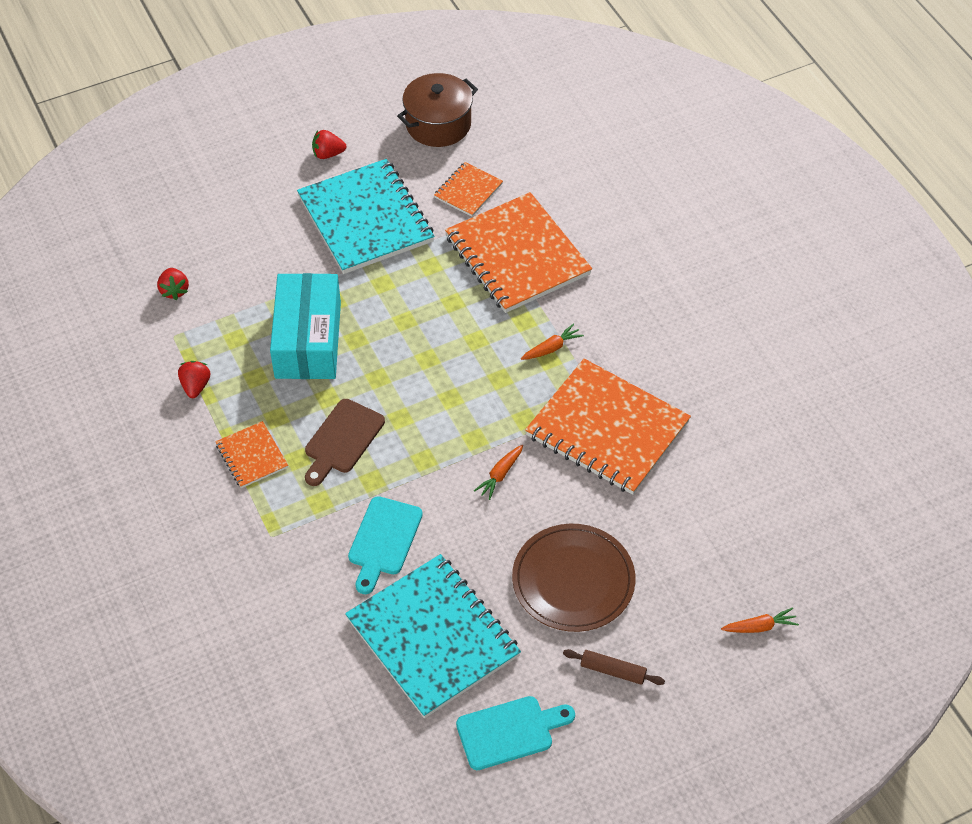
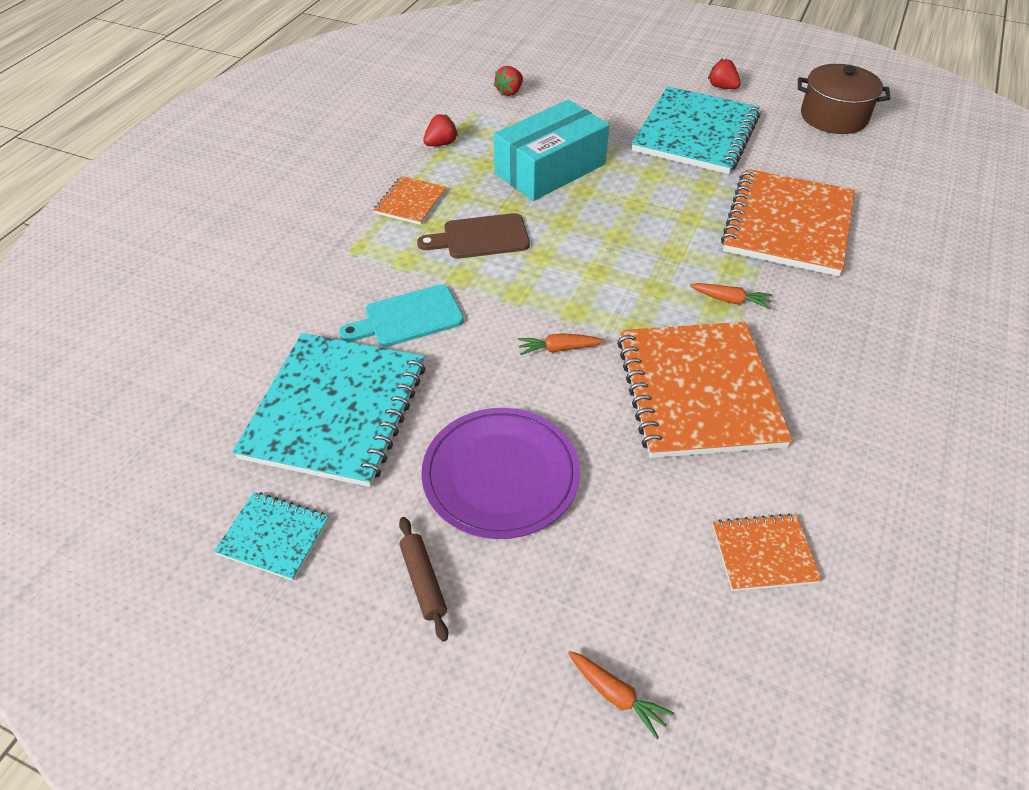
camera: 50 degrees right, 5 degrees down
orange notebook [434,162,503,217] -> orange notebook moved to [712,513,822,591]
turquoise cutting board [456,696,575,770] -> turquoise notebook [214,492,329,581]
brown plate [512,524,635,632] -> purple plate [421,408,580,539]

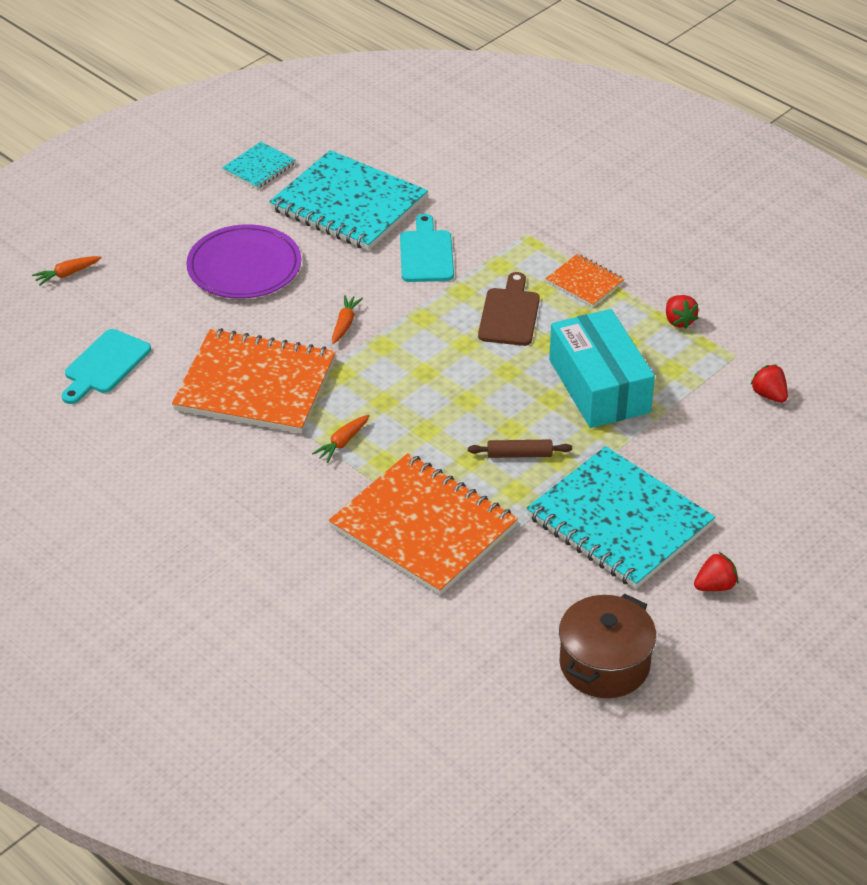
camera: 110 degrees right, 5 degrees down
brown rolling pin [399,517,449,642] -> brown rolling pin moved to [468,440,572,458]
orange notebook [712,513,822,591] -> turquoise cutting board [62,329,151,404]

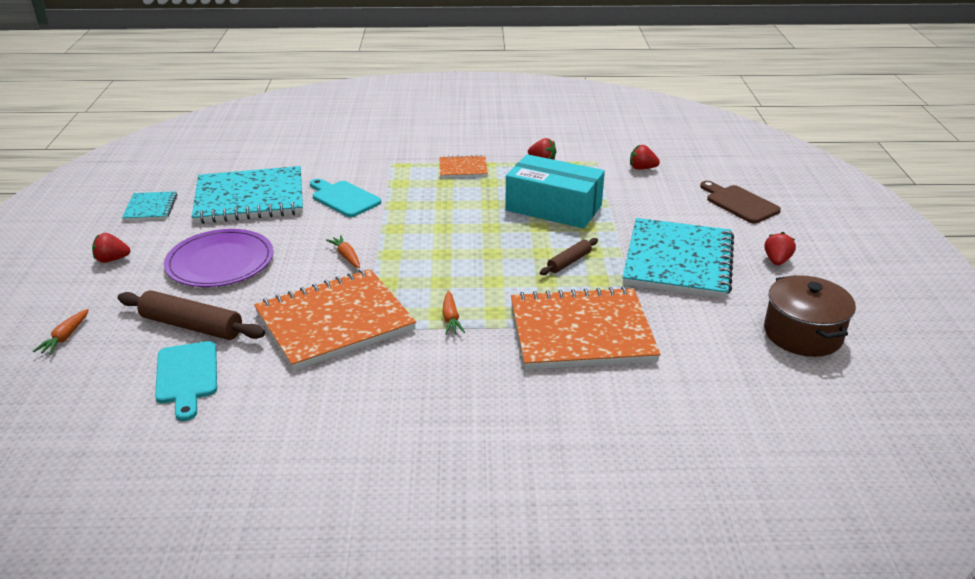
camera: 45 degrees left, 10 degrees down
brown cutting board [478,272,540,346] -> brown cutting board moved to [700,181,781,223]
turquoise notebook [526,446,715,589] -> turquoise notebook turned 75 degrees counterclockwise [622,218,734,299]
none -> red strawberry [92,233,130,263]
none -> brown rolling pin [118,290,265,340]

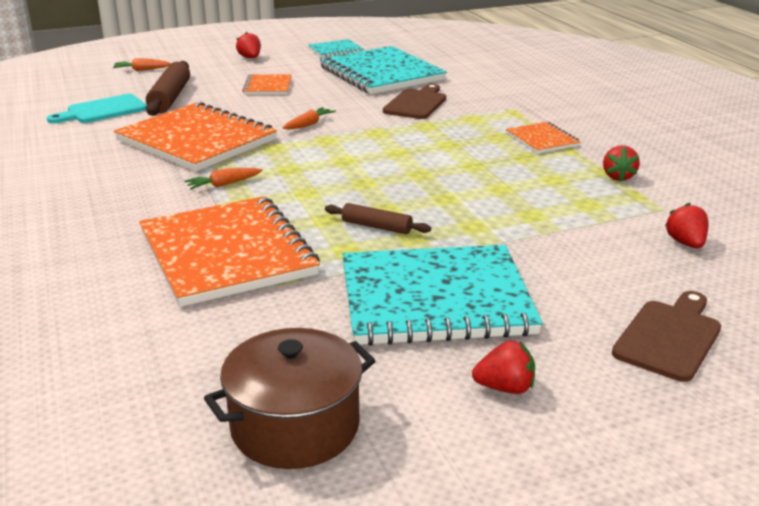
camera: 70 degrees right, 5 degrees down
purple plate [164,229,274,287] -> orange notebook [242,74,292,94]
turquoise cutting board [310,179,381,217] -> brown cutting board [383,84,446,119]
turquoise box [505,154,605,228] -> none

